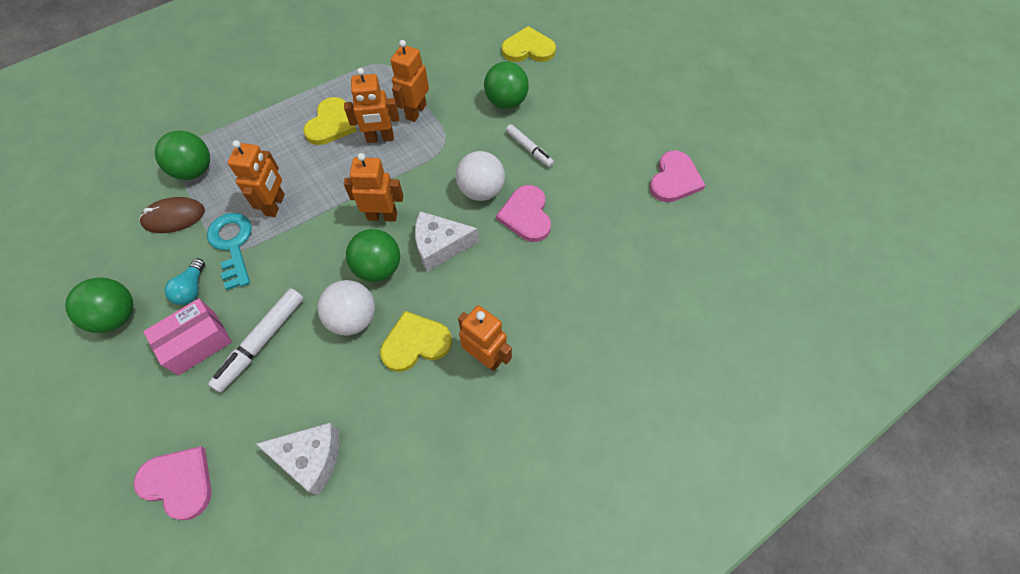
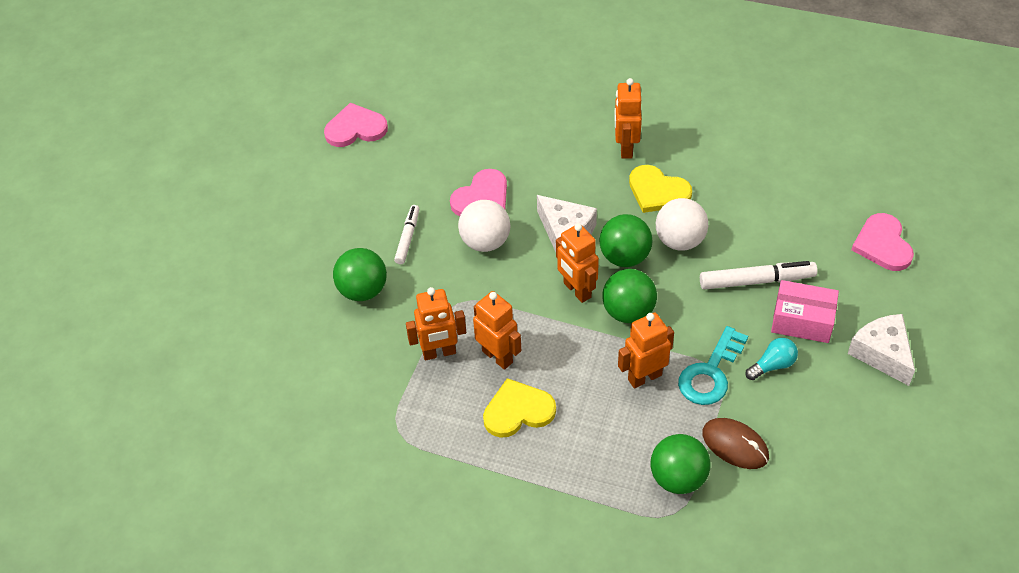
camera: 125 degrees left, 10 degrees down
green ball [65,278,133,333] -> green ball moved to [602,269,657,323]
white cheese [256,423,339,496] -> white cheese moved to [848,314,915,386]
yellow heart [502,26,556,62] -> none

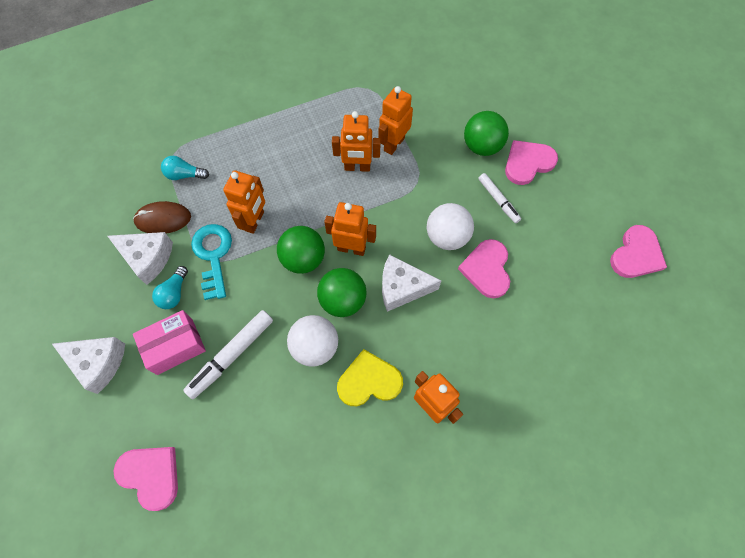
camera: 135 degrees right, 15 degrees up
yellow heart [483,378,556,438] -> none
green ball [651,434,711,494] -> turquoise light bulb [161,156,209,180]
none -> white cheese [108,232,173,285]
none -> pink heart [505,140,558,185]

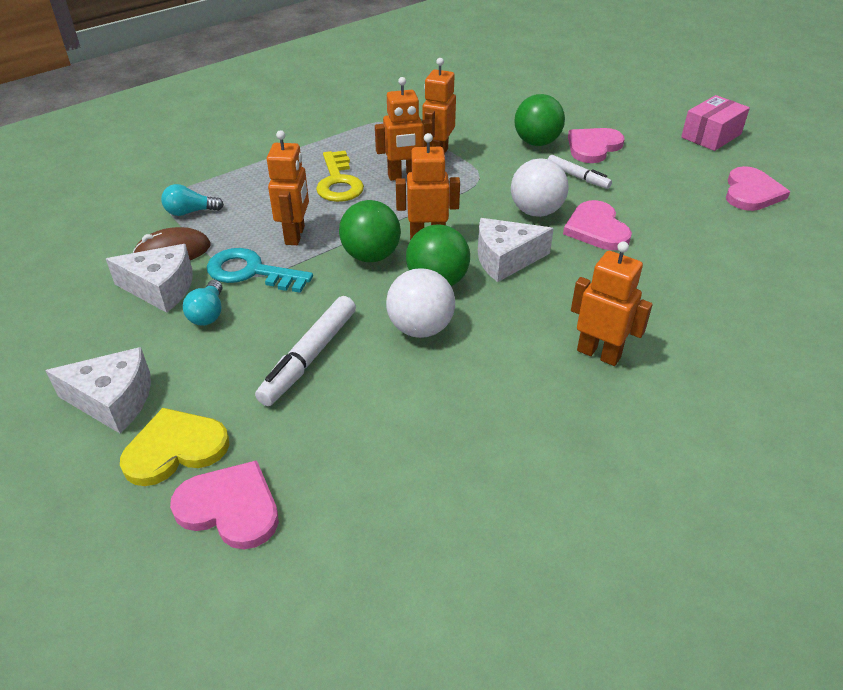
camera: 15 degrees left, 25 degrees down
pink box [133,310,206,375] -> pink box moved to [681,95,750,151]
turquoise key [191,224,232,300] -> turquoise key turned 45 degrees counterclockwise [207,248,313,293]
yellow heart [337,349,403,406] -> yellow heart moved to [120,408,229,486]
none -> yellow key [316,151,364,202]

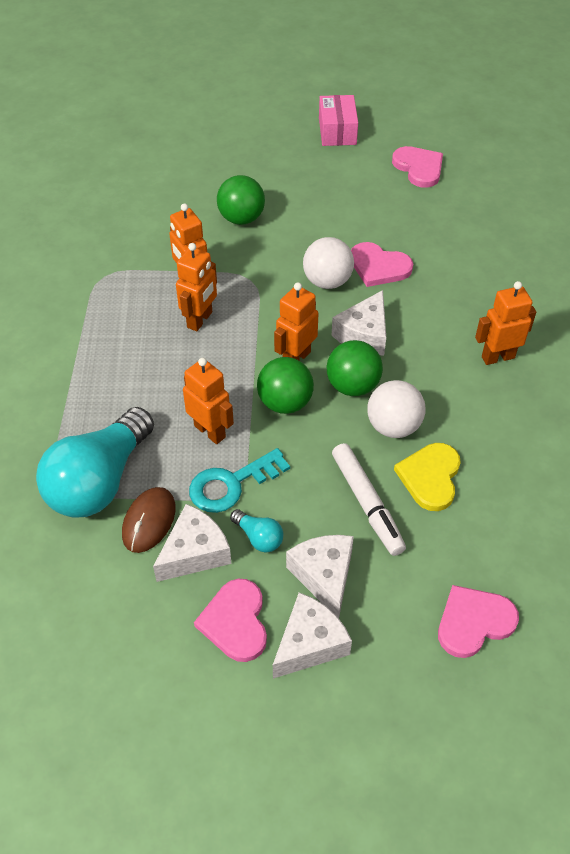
camera: 50 degrees left, 10 degrees up
yellow heart [120,408,229,486] -> yellow heart moved to [394,443,461,511]
turquoise light bulb [161,184,224,216] -> turquoise light bulb [36,407,154,517], size x2.41
yellow key [316,151,364,202] -> none
white marker [548,155,612,189] -> none
pink heart [568,128,625,163] -> pink heart moved to [194,579,267,662]
none -> white cheese [286,535,354,618]

